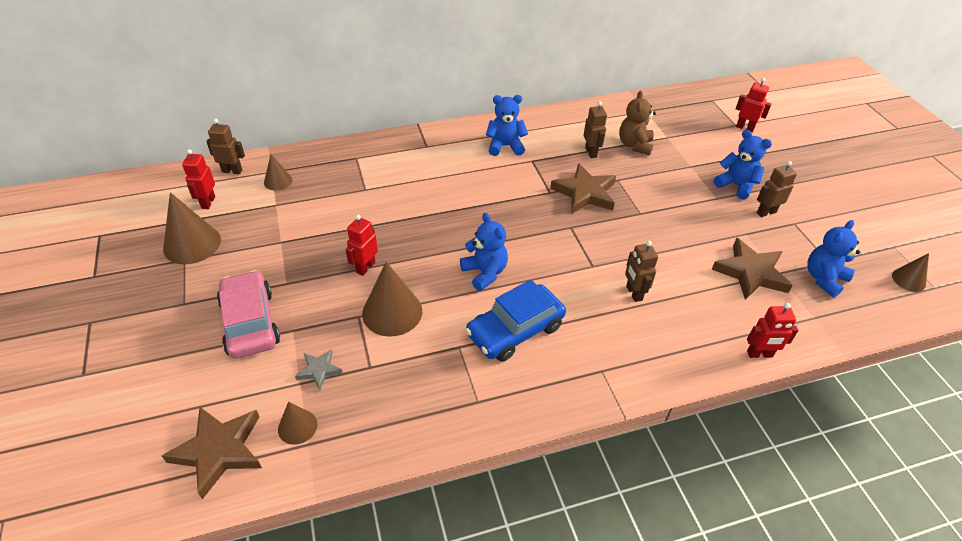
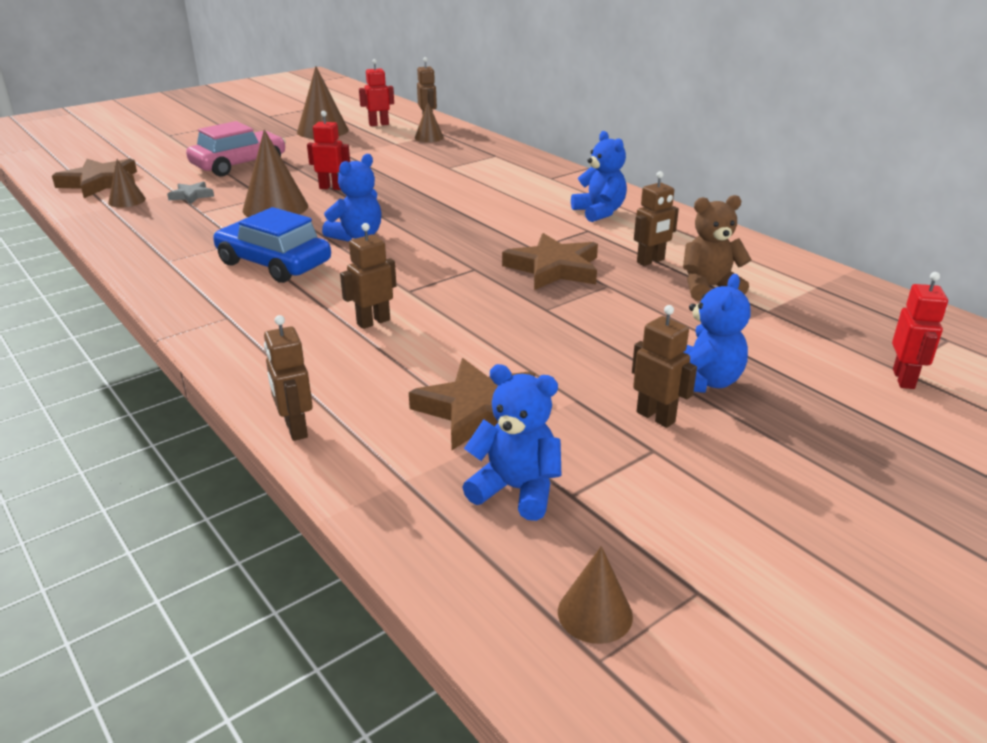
camera: 70 degrees right, 15 degrees down
red robot [747,303,798,358] -> brown robot [264,315,313,441]

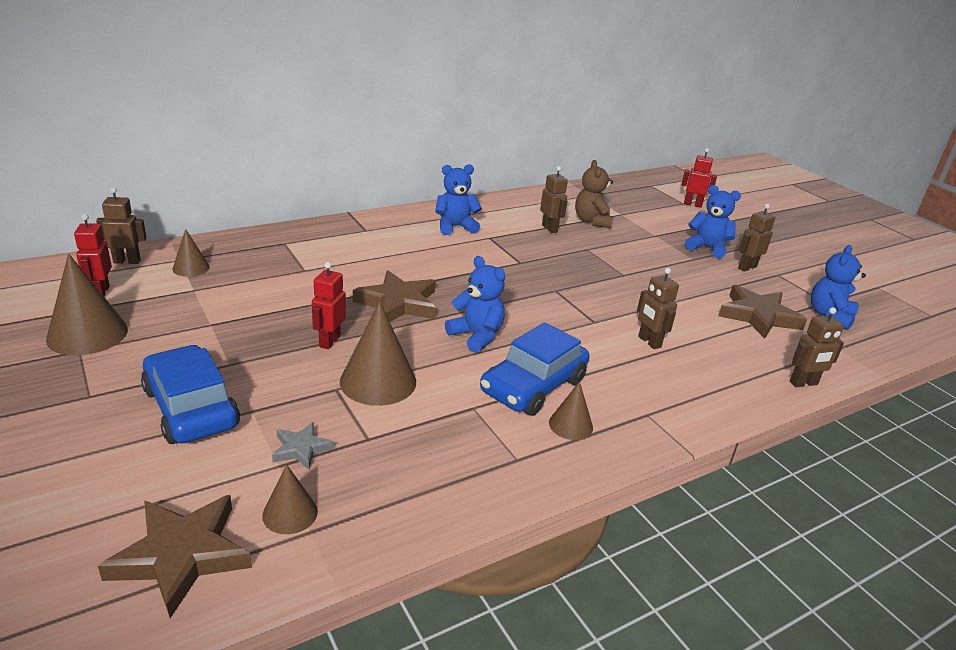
camera: 85 degrees left, 0 degrees up
pink car [186,121,286,177] -> blue car [141,345,240,444]
brown star [502,233,598,290] -> brown star moved to [353,270,436,322]
brown cone [558,546,633,644] -> brown cone moved to [549,381,593,440]

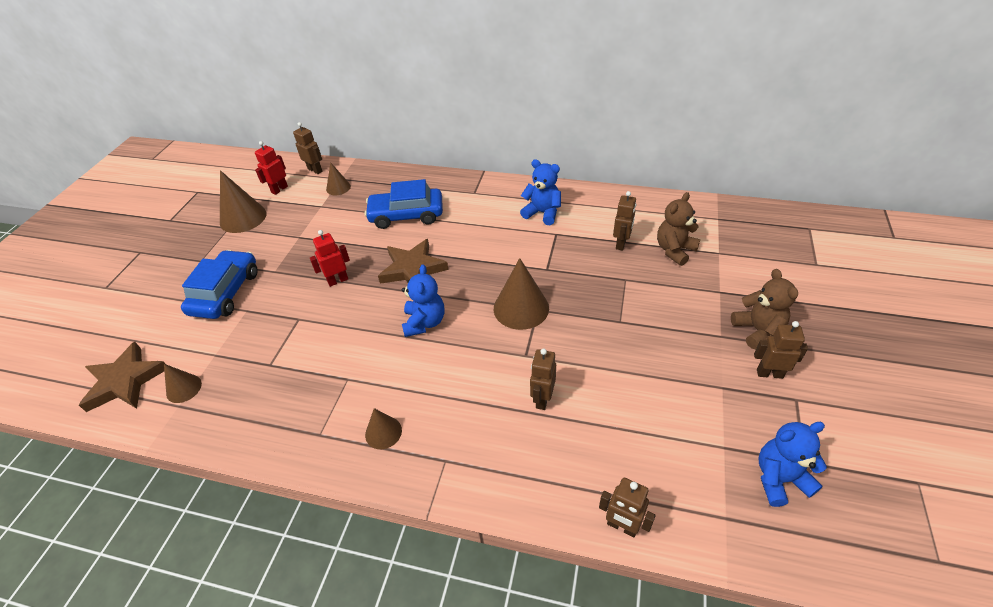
camera: 50 degrees right, 15 degrees up
grey star [272,422,334,470] -> none
brown cone [340,301,416,406] -> brown cone moved to [494,258,549,330]
blue car [480,322,589,416] -> blue car moved to [364,179,443,229]
red robot [681,148,717,208] -> none
blue teddy bear [685,185,741,259] -> brown teddy bear [731,269,798,349]
brown star [719,285,807,339] -> none

